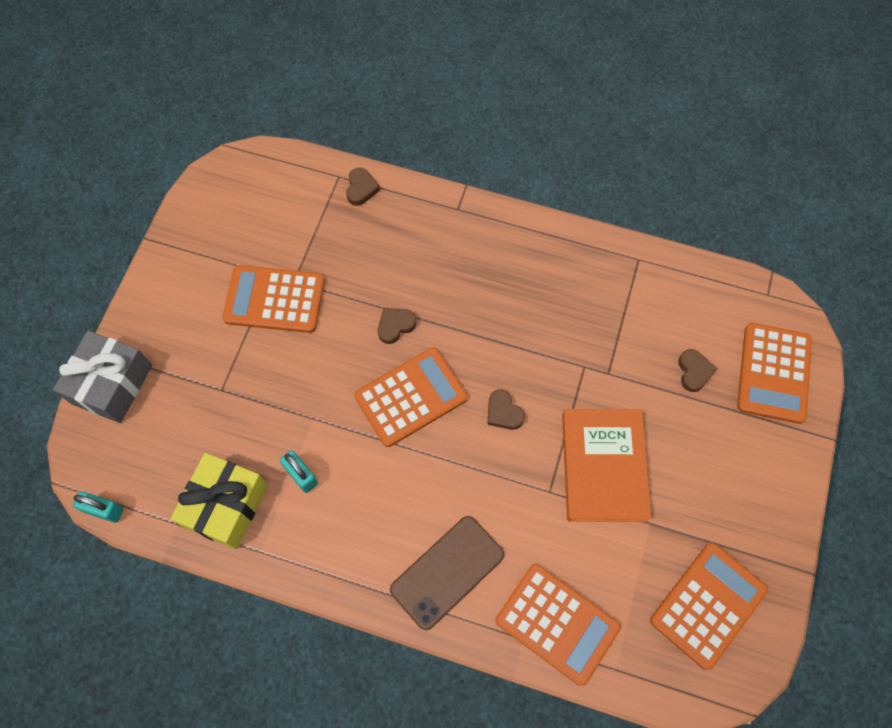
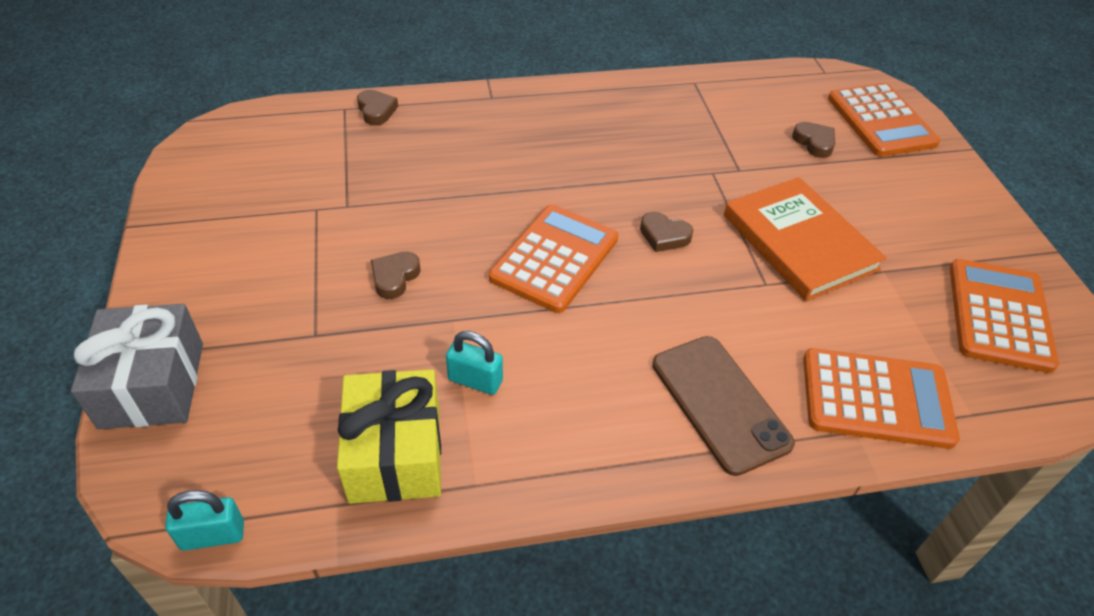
camera: 30 degrees left, 20 degrees down
orange calculator [223,265,325,333] -> none
brown heart [378,308,416,344] -> brown heart moved to [371,252,420,299]
brown phone [390,516,504,630] -> brown phone turned 45 degrees counterclockwise [652,336,795,476]

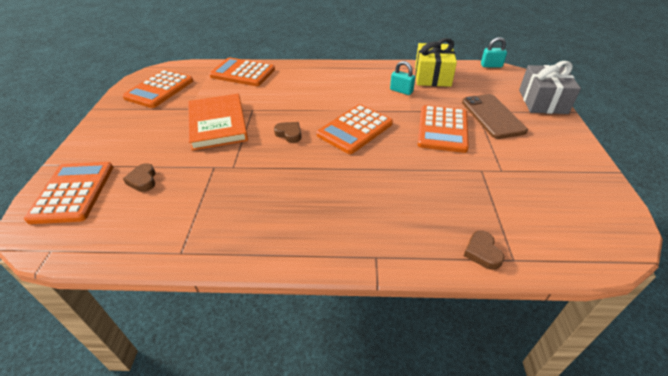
camera: 165 degrees left, 5 degrees down
brown heart [371,252,420,299] -> orange calculator [418,105,469,153]
brown phone [652,336,795,476] -> brown phone moved to [462,94,528,139]

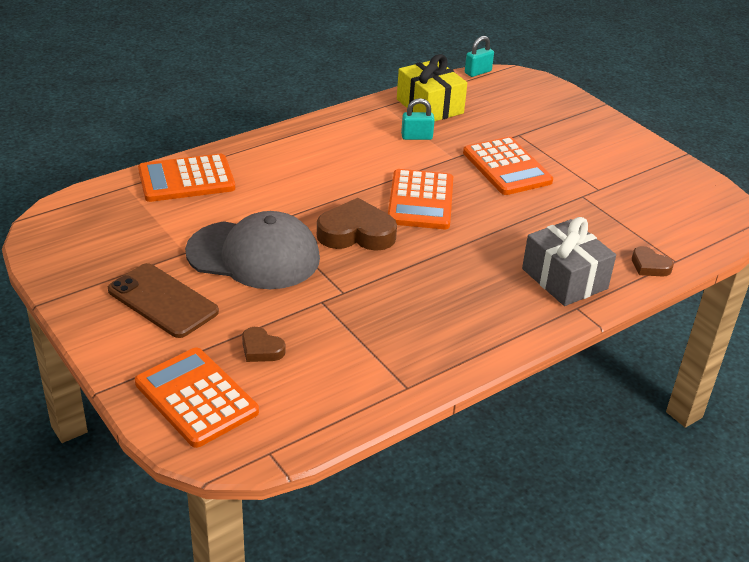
camera: 40 degrees left, 5 degrees down
orange calculator [122,70,193,108] -> none
orange book [188,94,248,151] -> grey cap [185,211,320,289]
brown heart [274,122,301,143] -> brown heart [317,198,397,251], size x1.89
brown phone [462,94,528,139] -> brown phone moved to [108,263,219,338]
grey gift [519,61,581,114] -> grey gift moved to [522,217,616,306]

